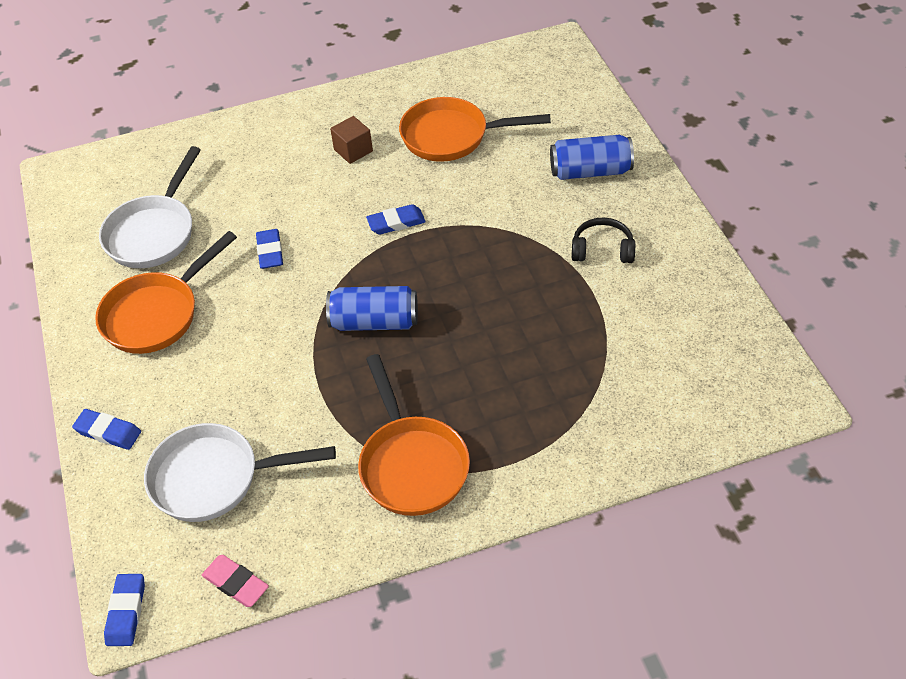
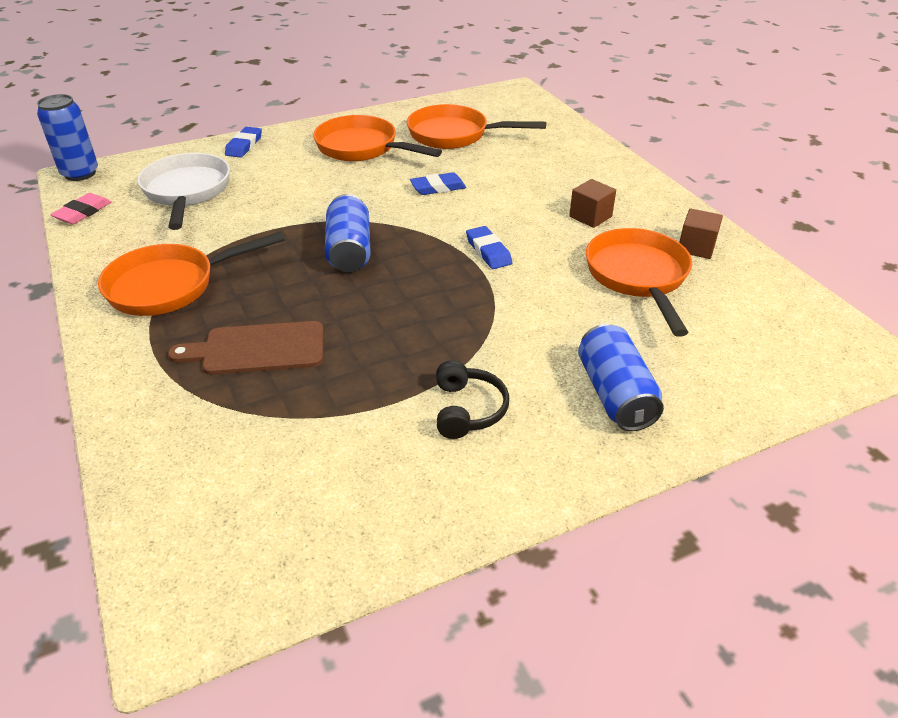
camera: 80 degrees right, 10 degrees down
white pan [99,146,201,268] -> orange pan [407,104,546,149]
blue eraser [104,574,145,646] -> blue can [37,94,98,181]
none -> brown cutting board [168,321,323,375]
none -> brown cube [679,209,723,259]

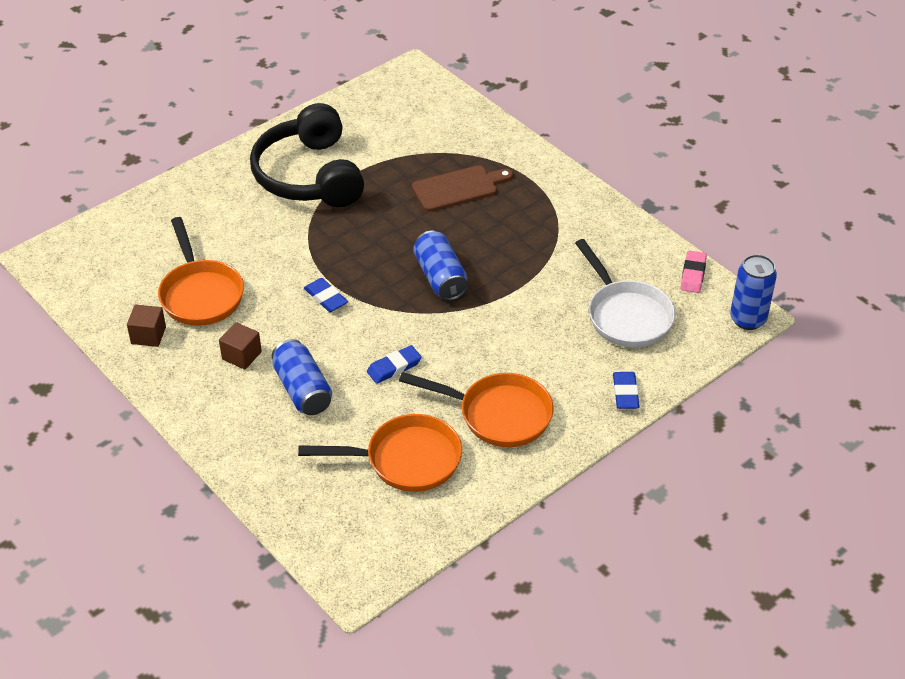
camera: 165 degrees right, 5 degrees up
orange pan [98,231,285,316] -> none
black headphones [436,360,509,439] -> black headphones [250,103,364,207], size x2.31
blue can [578,324,664,431] -> blue can moved to [272,339,332,415]

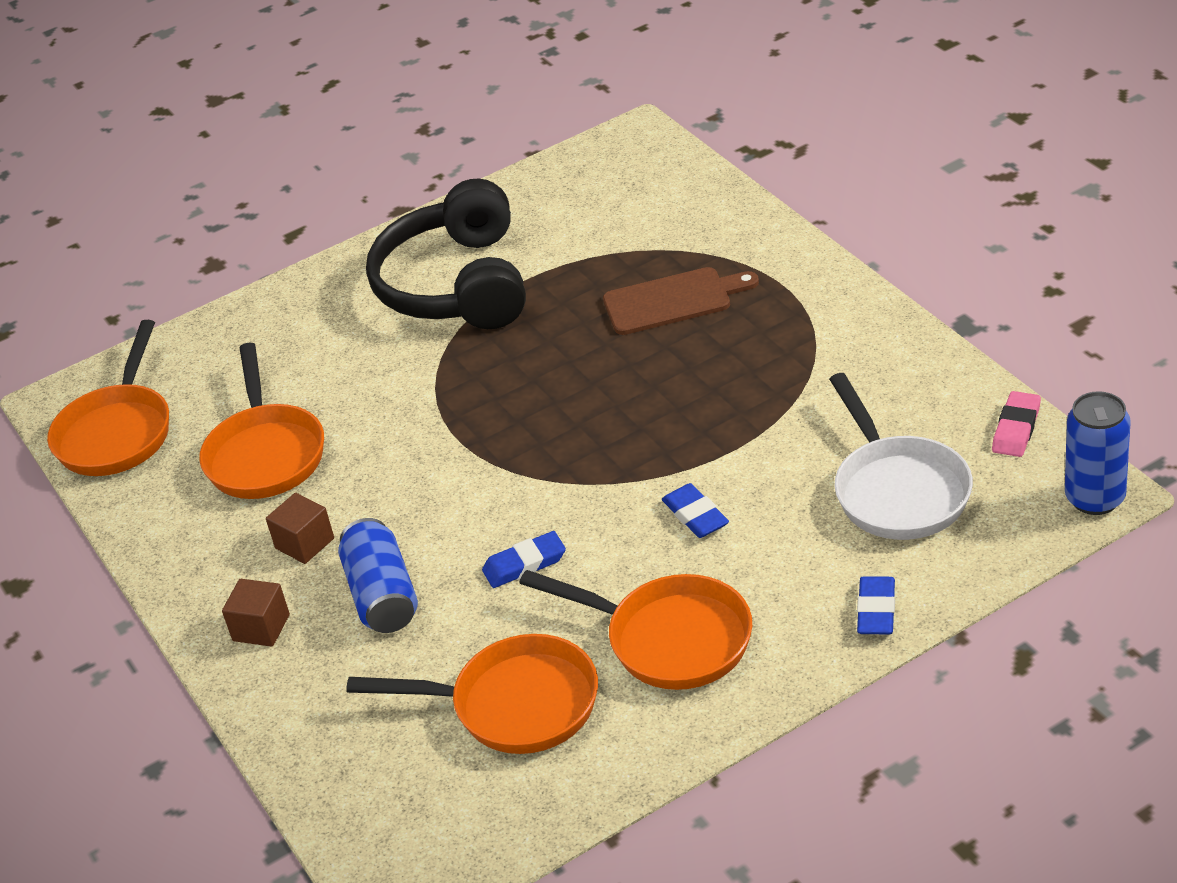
camera: 15 degrees right, 5 degrees down
brown cube [127,305,166,347] -> brown cube moved to [222,579,290,647]
blue eraser [304,278,348,312] -> blue eraser moved to [662,483,729,538]
blue can [413,231,468,301] -> none
none -> orange pan [47,320,169,476]

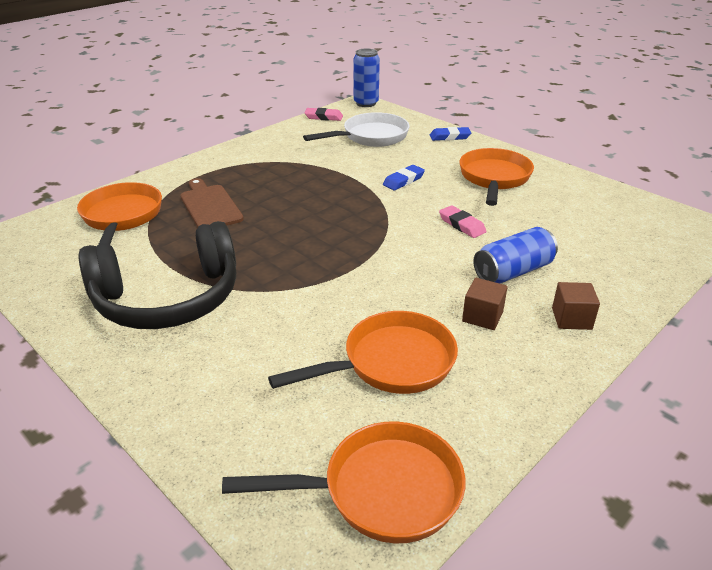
camera: 110 degrees left, 5 degrees down
orange pan [346,634,598,754] -> orange pan moved to [77,182,162,245]
blue eraser [482,531,566,588] -> pink eraser [439,205,487,238]

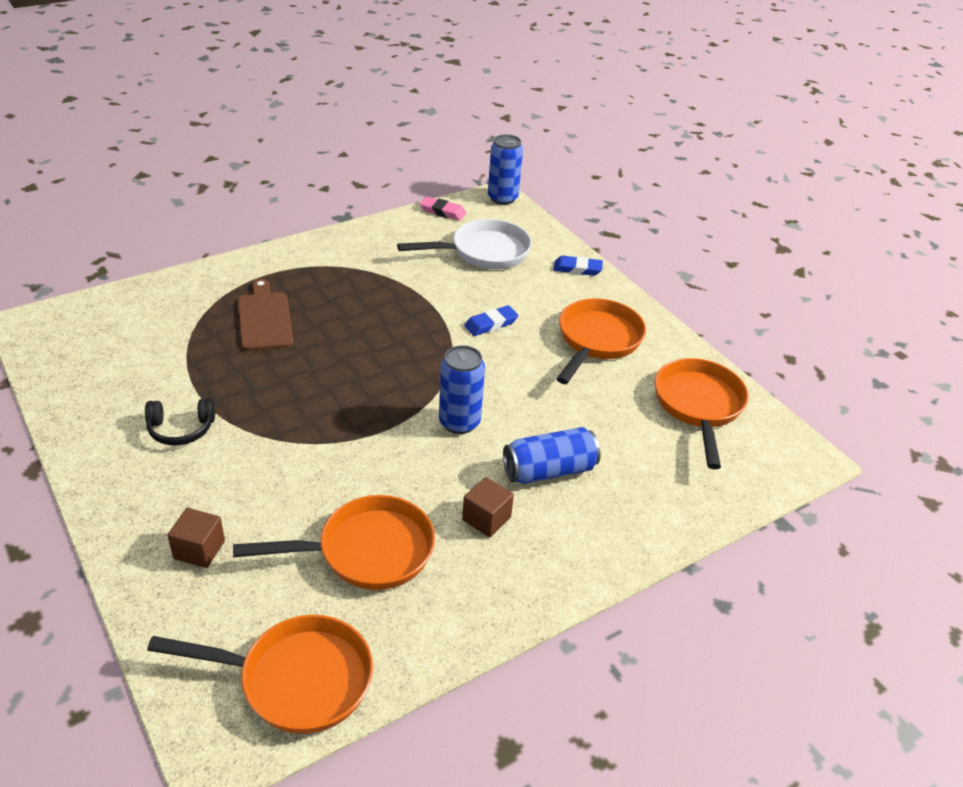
camera: 10 degrees right, 5 degrees up
orange pan [77,182,162,245] -> orange pan moved to [655,358,749,469]
black headphones [78,221,236,329] -> black headphones [145,398,215,445], size x0.43
pink eraser [439,205,487,238] -> none
brown cube [552,282,600,330] -> brown cube moved to [167,508,225,568]
none -> blue can [439,345,485,434]

